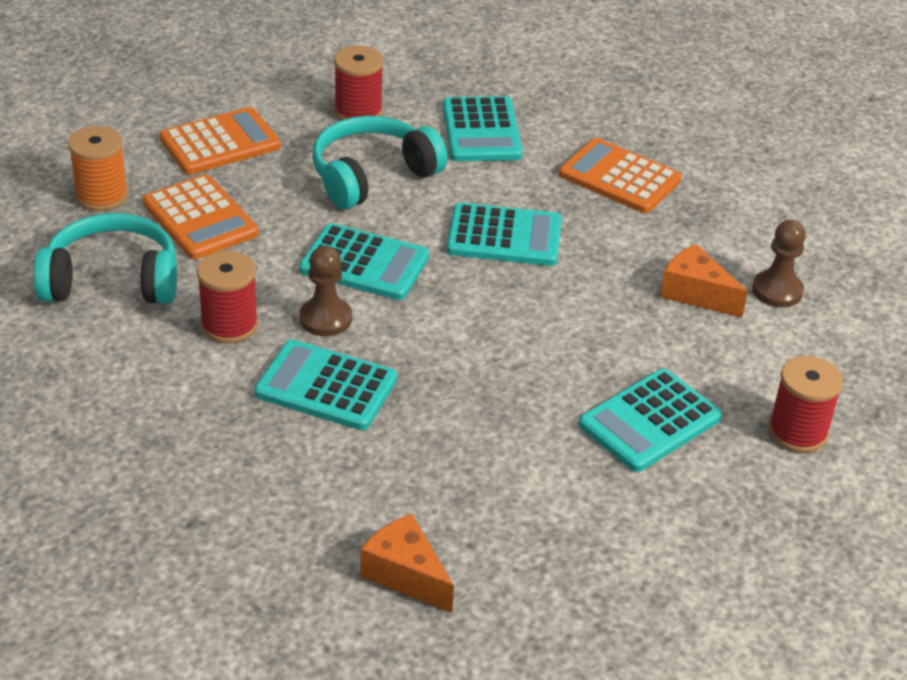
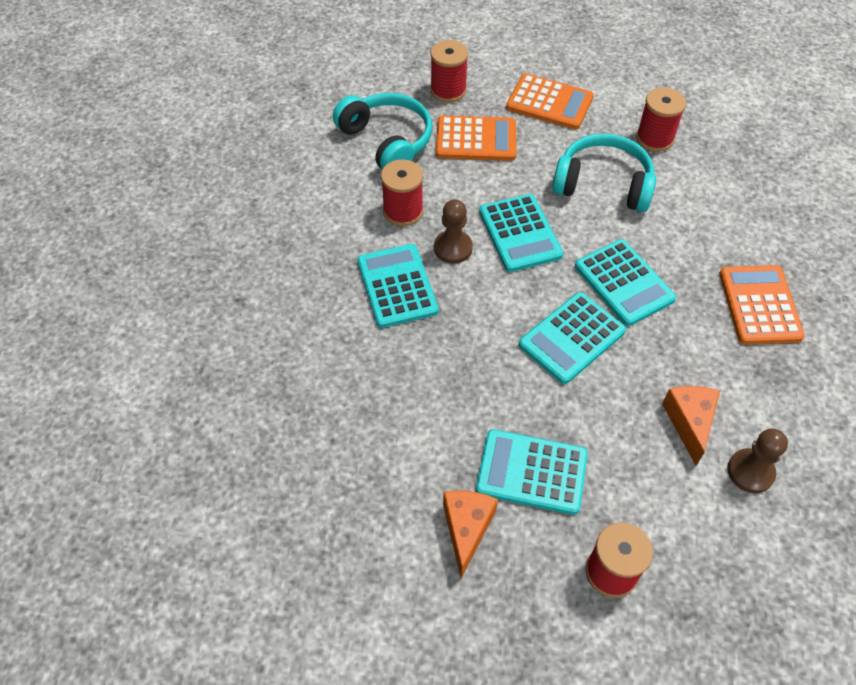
camera: 55 degrees right, 15 degrees up
orange spool [68,126,128,211] -> red spool [430,40,468,103]
orange calculator [143,174,259,259] -> orange calculator turned 105 degrees counterclockwise [436,115,516,161]
orange cheese [360,514,454,613] -> orange cheese moved to [443,491,498,578]
turquoise calculator [443,96,523,161] -> turquoise calculator moved to [519,292,626,384]

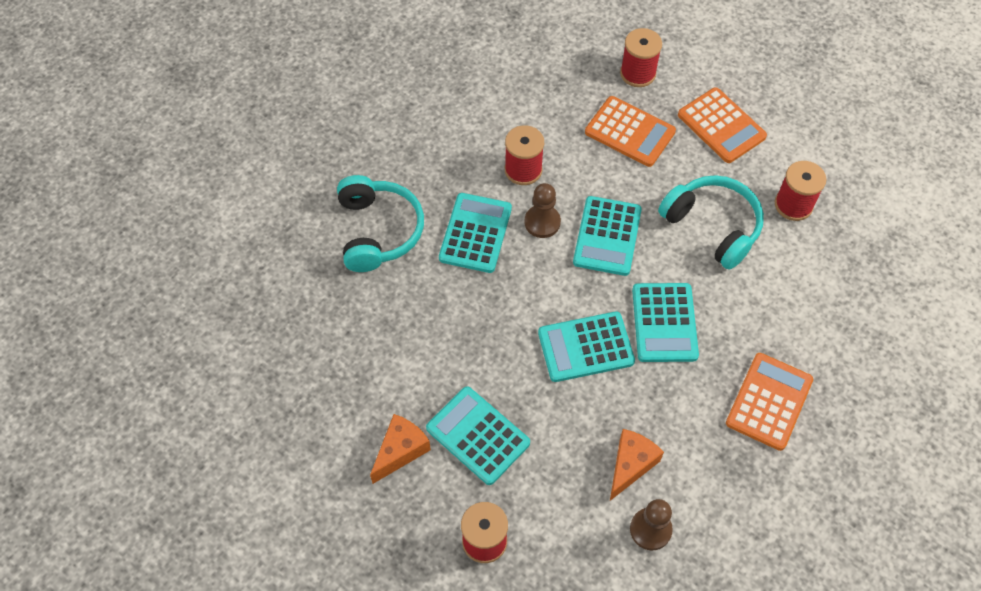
camera: 30 degrees right, 5 degrees up
turquoise headphones [333,93,432,169] -> turquoise headphones moved to [337,175,424,272]

